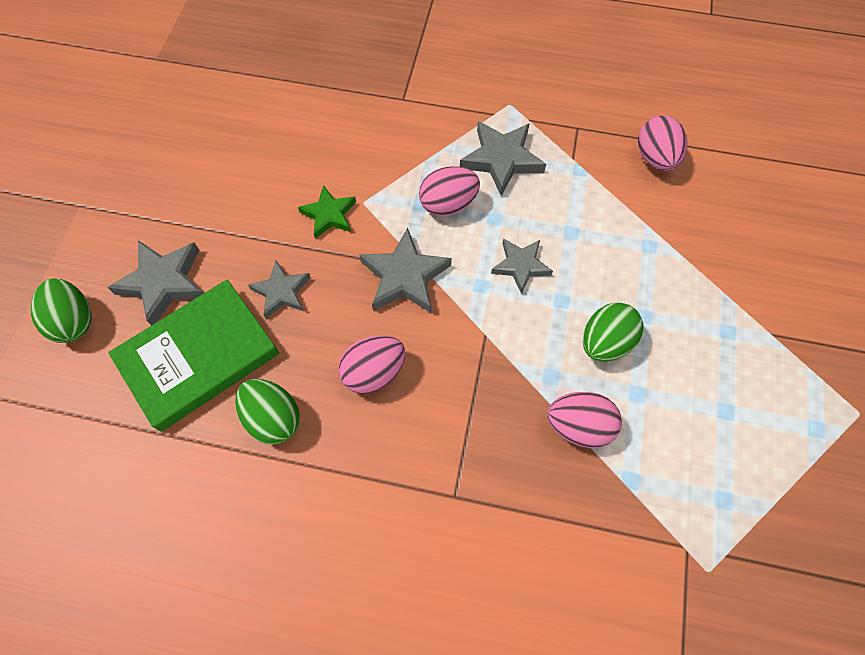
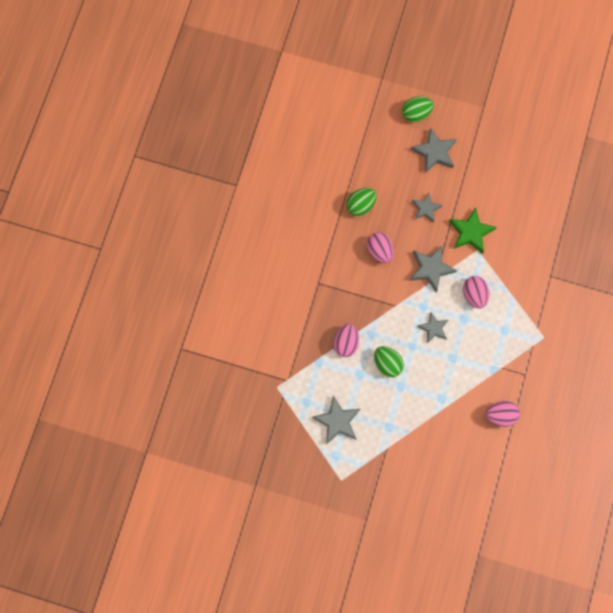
camera: 95 degrees right, 10 degrees up
green book [108,279,279,432] -> none
green star [298,185,356,239] -> green star [449,207,496,254], size x1.52
grey star [460,121,546,196] -> grey star moved to [312,396,360,445]

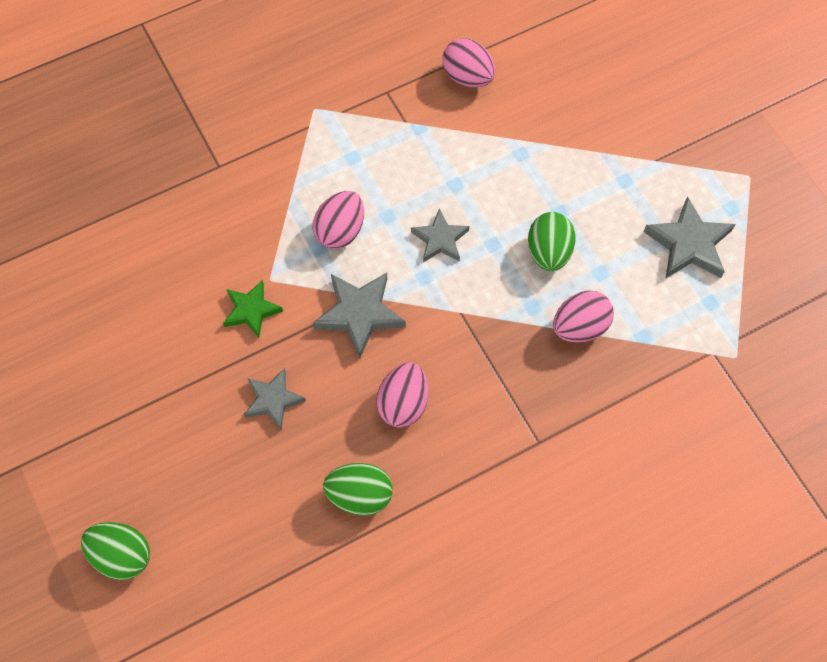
camera: 135 degrees left, 10 degrees down
grey star [411,128,457,173] -> none
green star [449,207,496,254] -> green star [223,280,283,338], size x0.66

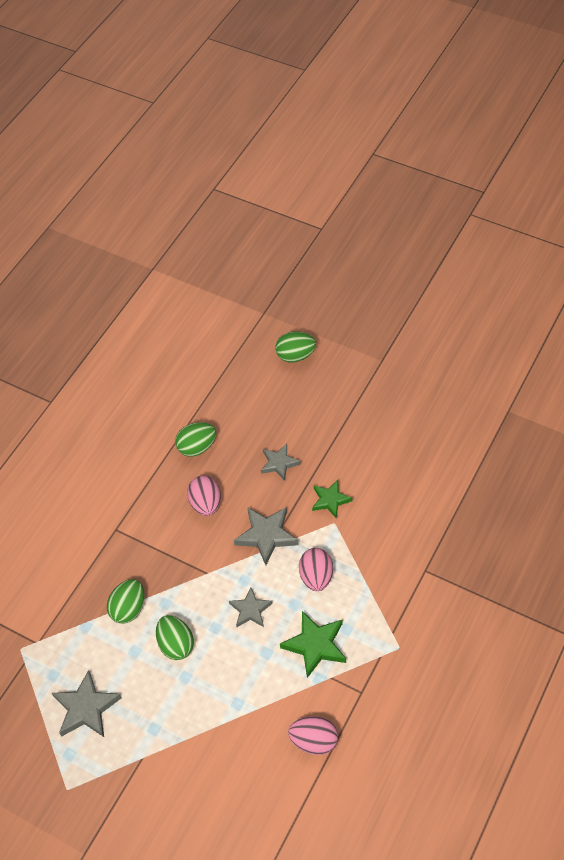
camera: 150 degrees right, 10 degrees down
pink egg [553,291,614,343] -> green egg [107,579,145,624]
none -> green star [280,611,346,678]

